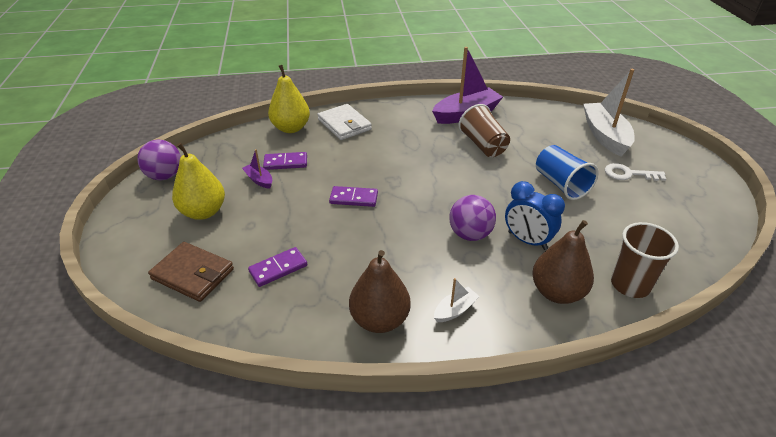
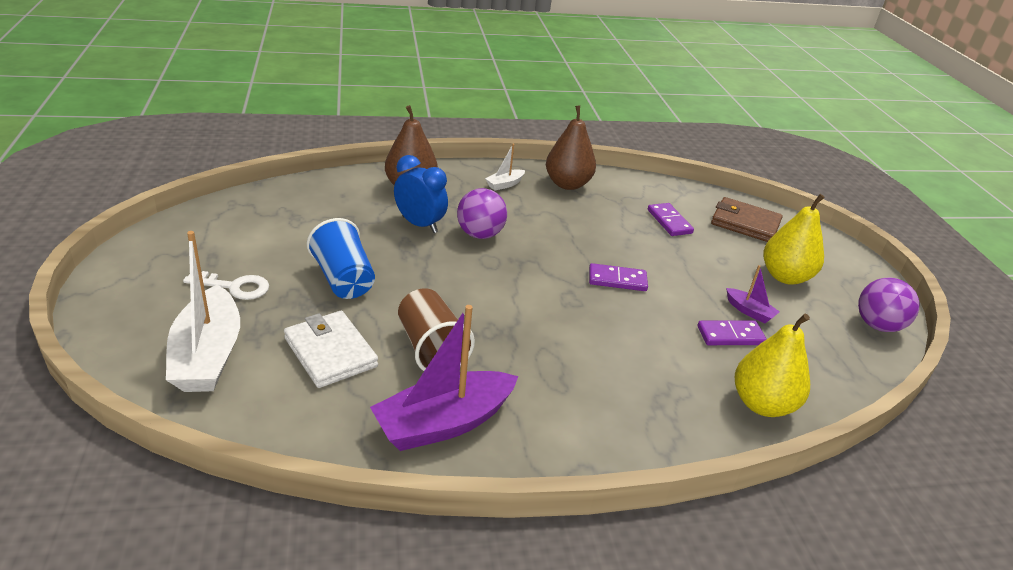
camera: 175 degrees right, 5 degrees down
purple domino [248,247,307,287] -> purple domino turned 75 degrees counterclockwise [648,203,694,236]
white wallet [318,104,372,140] -> white wallet moved to [284,311,378,388]
brown cup [611,222,679,298] -> none

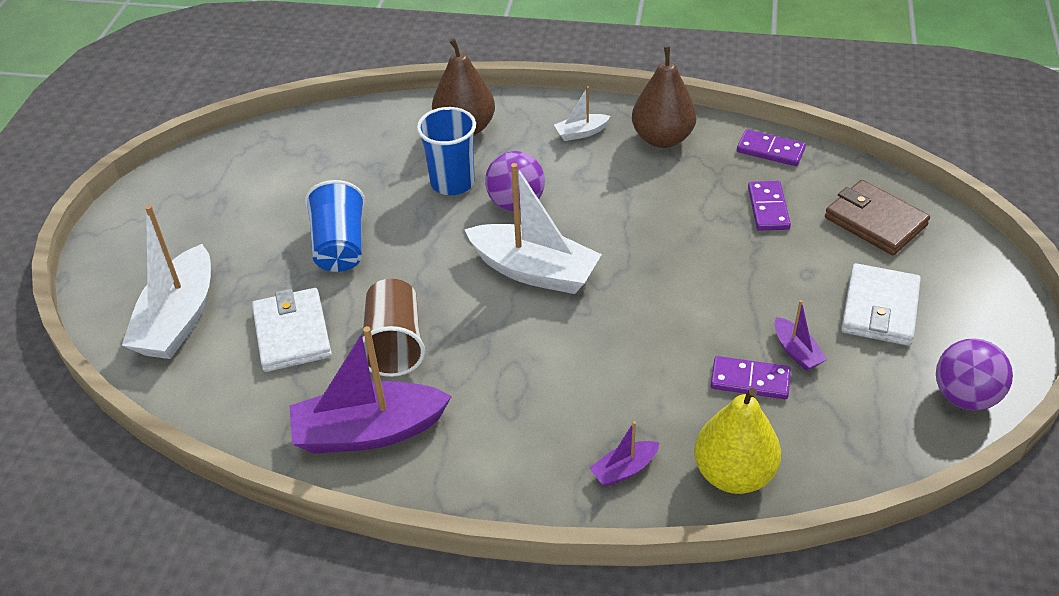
camera: 25 degrees right, 10 degrees up
white key [183,271,269,300] -> none
blue clock [394,155,448,233] -> blue cup [417,107,476,195]
purple domino [589,263,648,291] -> purple domino moved to [737,129,806,166]
yellow pear [763,194,825,285] -> white wallet [841,263,921,346]
none -> white boat [464,163,602,294]
none -> purple boat [590,421,659,487]

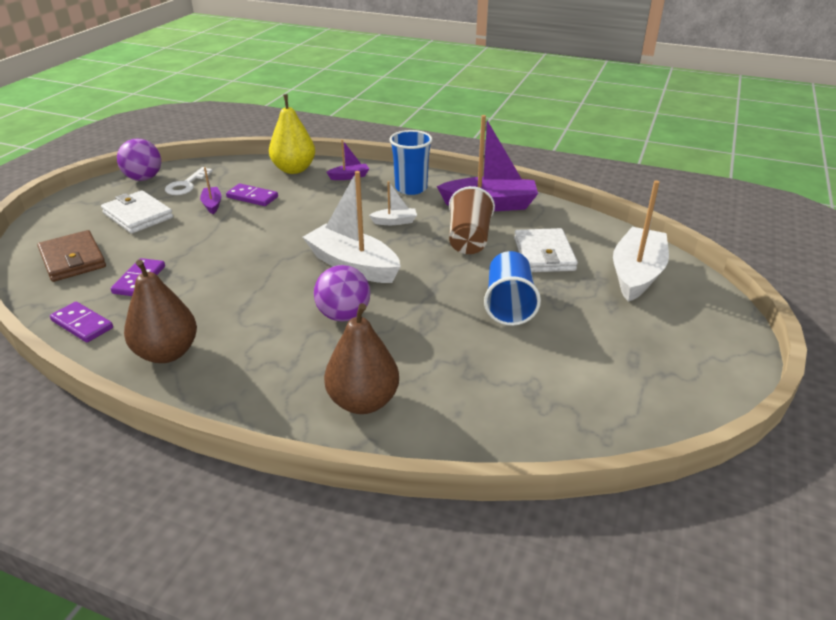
camera: 170 degrees left, 10 degrees down
blue cup [417,107,476,195] -> blue cup moved to [389,130,432,195]
white boat [554,86,610,141] -> white boat moved to [369,181,417,225]
white wallet [841,263,921,346] -> white wallet turned 75 degrees counterclockwise [101,190,173,234]
none -> white key [165,167,212,195]

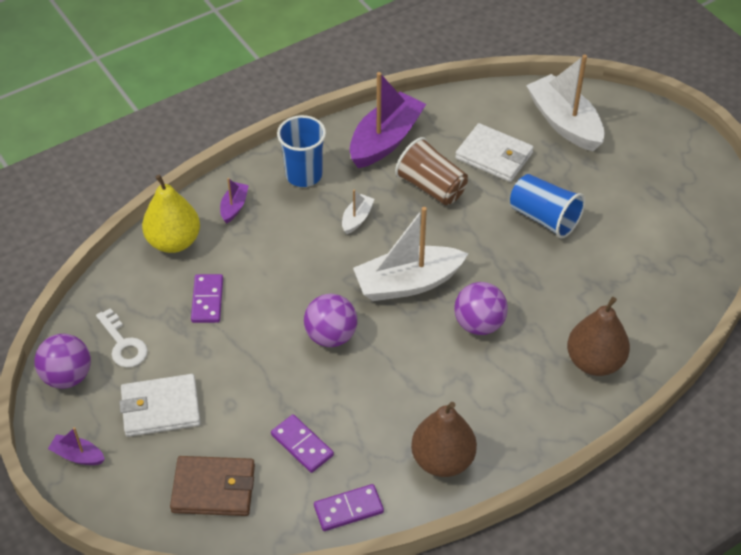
camera: 55 degrees left, 15 degrees up
purple boat [200,167,222,214] -> purple boat moved to [48,427,105,465]
purple domino [226,184,278,206] -> purple domino turned 60 degrees counterclockwise [191,274,223,323]
none -> purple ball [304,294,357,347]

